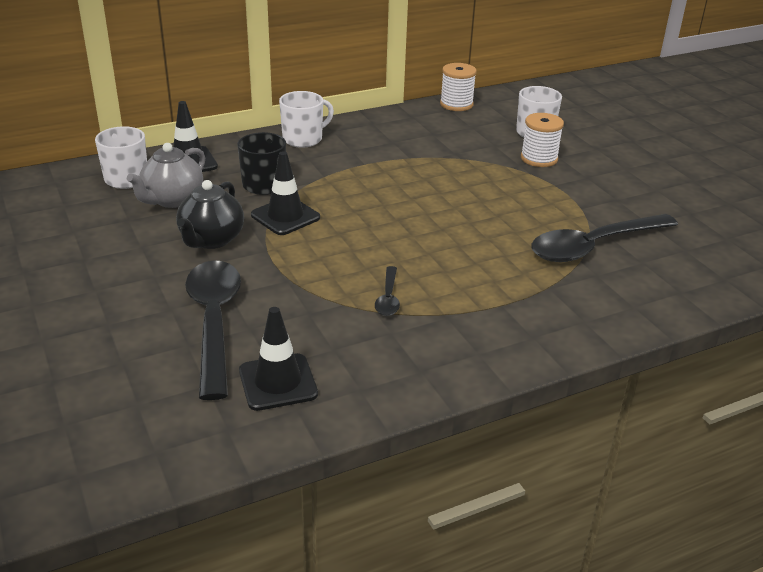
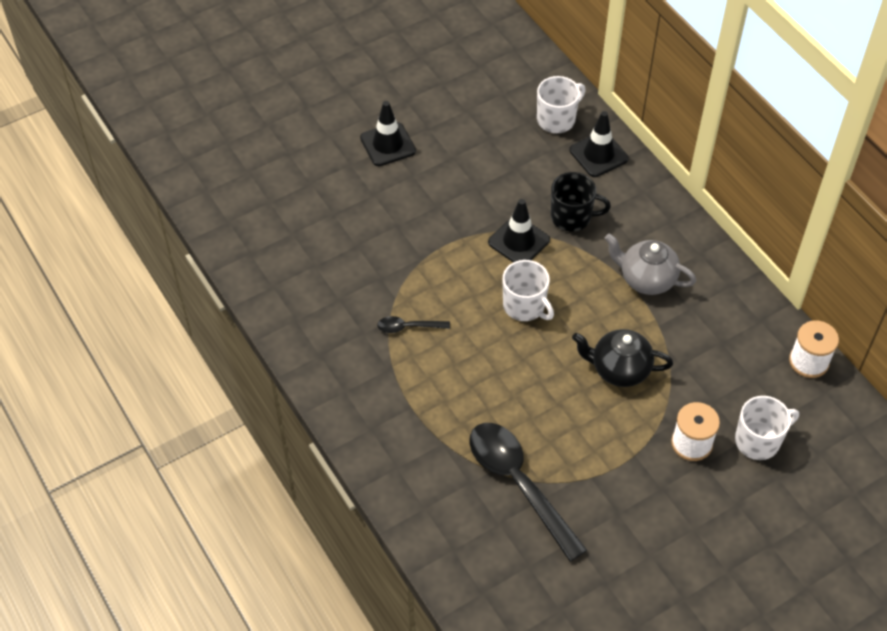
camera: 85 degrees right, 20 degrees up
grey teapot [127,143,205,208] -> grey teapot moved to [605,234,696,295]
black teapot [176,180,244,249] -> black teapot moved to [572,329,673,387]
black spoon [185,260,241,400] -> none
black traffic cone [239,307,318,411] -> black traffic cone moved to [360,101,416,166]
white mug [279,91,334,148] -> white mug moved to [503,260,554,321]

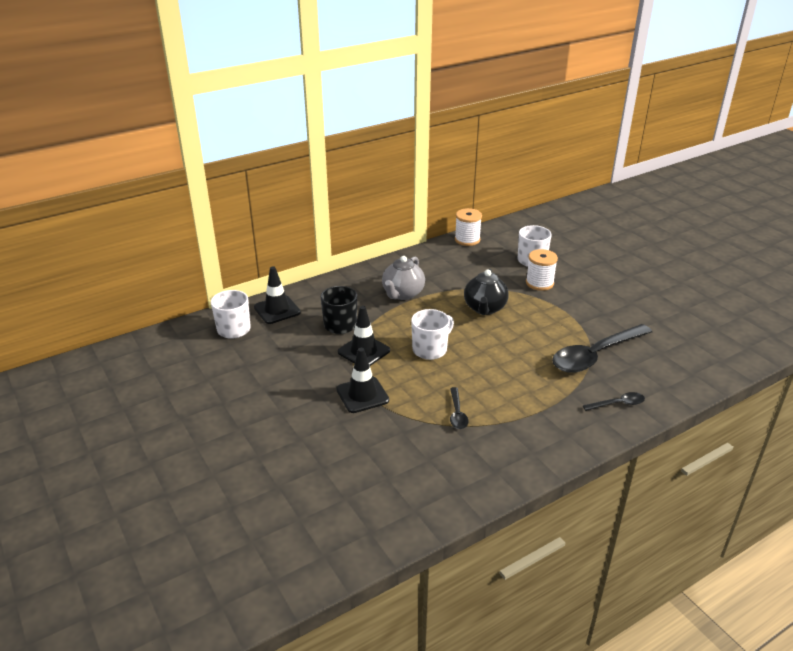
camera: 90 degrees left, 20 degrees down
black traffic cone [360,101,416,166] -> black traffic cone moved to [336,348,389,413]
none -> black spoon [583,392,645,411]

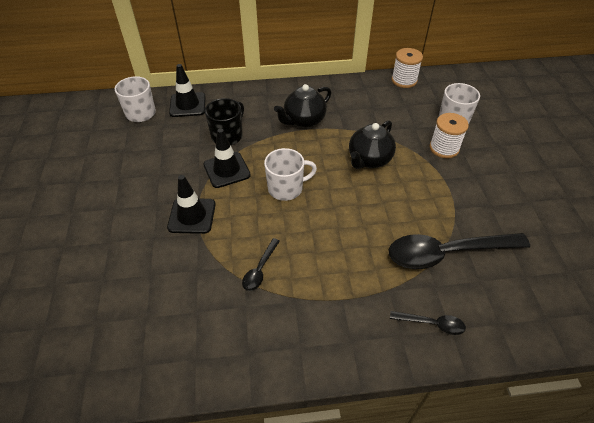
camera: 25 degrees right, 15 degrees up
grey teapot [382,256,425,300] -> black teapot [274,84,331,128]

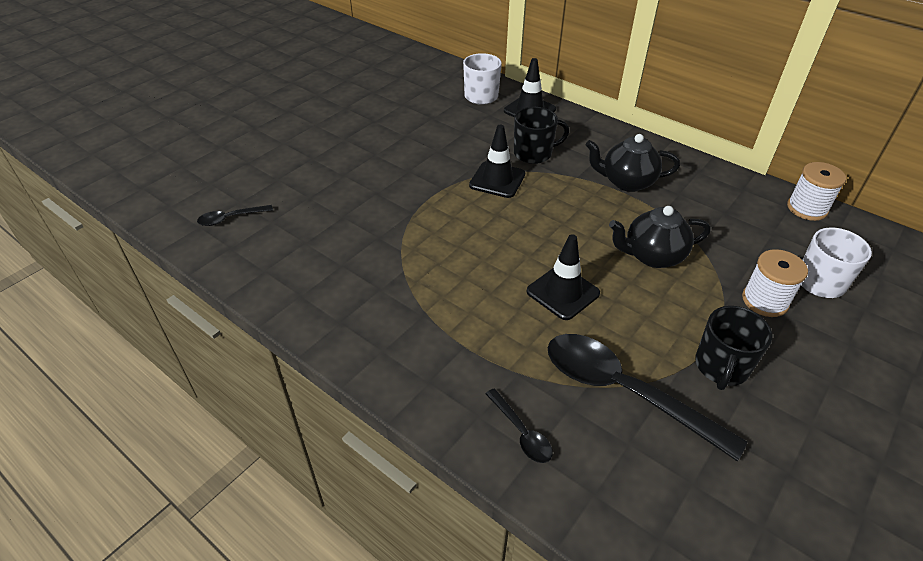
camera: 45 degrees right, 5 degrees down
black traffic cone [167,175,216,234] -> black traffic cone moved to [527,234,600,320]
black spoon [242,238,280,291] -> black spoon moved to [197,205,273,226]
white mug [264,148,317,201] -> none
none -> black mug [695,306,772,390]

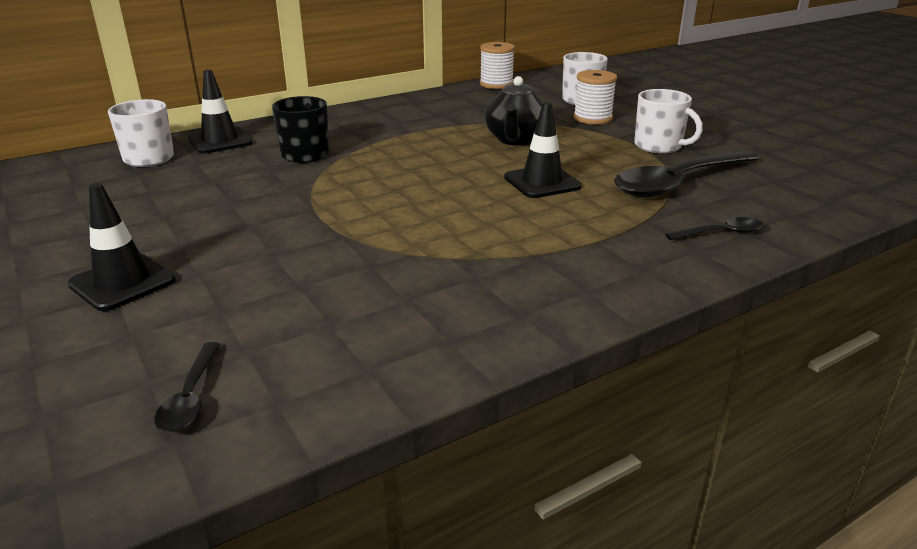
camera: 70 degrees left, 15 degrees down
black traffic cone [469,125,525,198] -> black traffic cone moved to [68,183,176,311]
black teapot [585,134,680,192] -> none
black mug [695,306,772,390] -> white mug [634,89,703,153]

